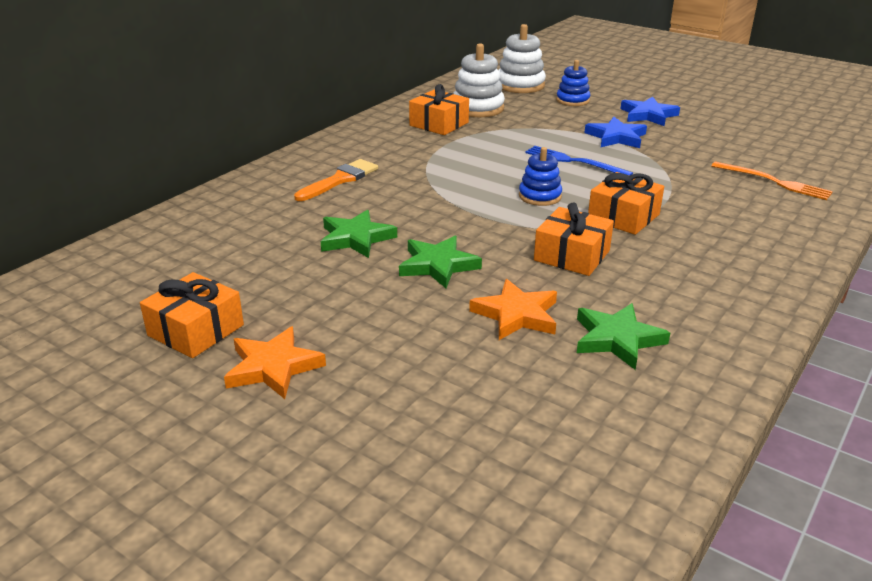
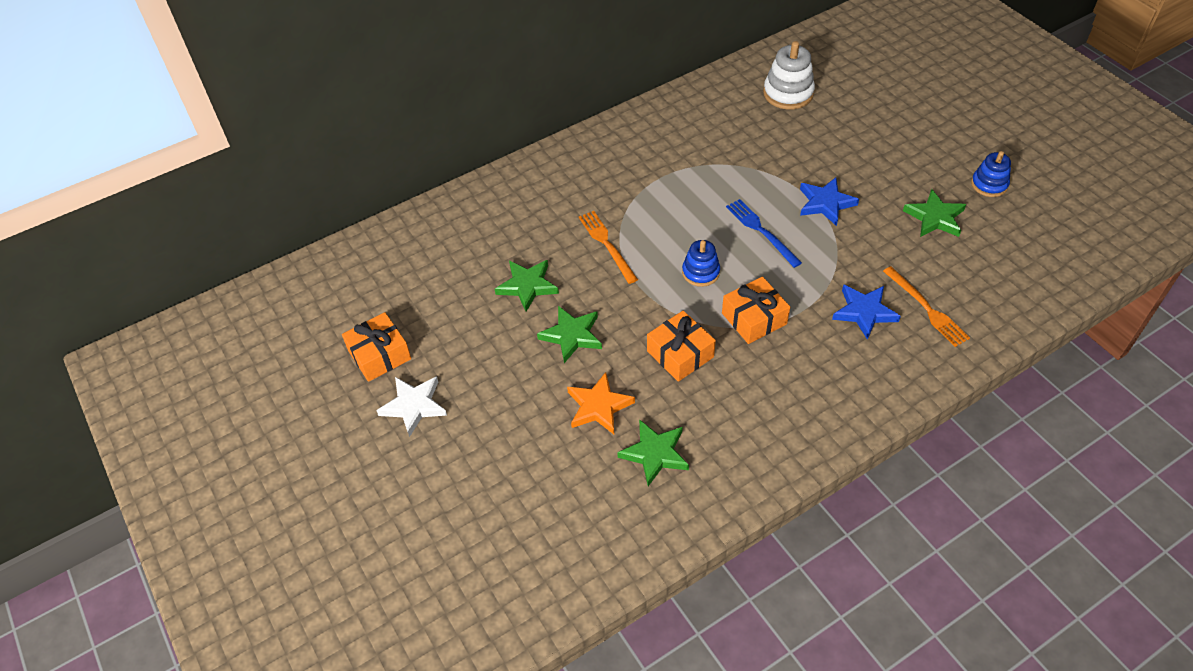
camera: 25 degrees right, 20 degrees up
orange star [224,326,326,399] -> white star [376,376,447,437]
orange brush [294,159,378,201] -> none
orange gift [409,84,469,135] -> none
white stacking toy [453,44,505,117] -> none
blue stacking toy [556,60,590,106] -> blue stacking toy moved to [971,151,1011,197]
blue star [620,97,680,126] -> blue star moved to [832,284,901,340]
none -> orange fork [579,211,638,284]
none -> green star [903,189,966,237]

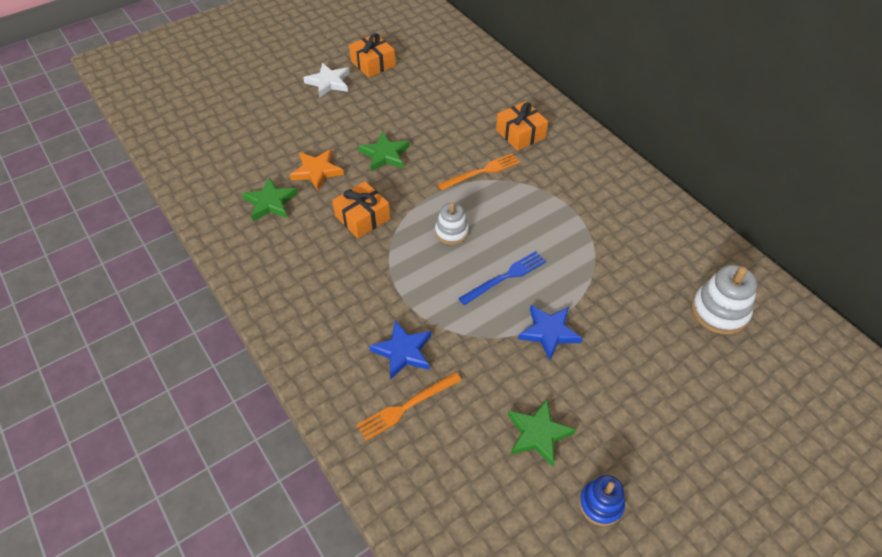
camera: 85 degrees right, 0 degrees up
green star [495,260,559,312] -> none
blue stacking toy [682,240,720,287] -> white stacking toy [435,202,469,245]
orange gift [722,277,790,344] -> orange gift moved to [496,101,548,151]

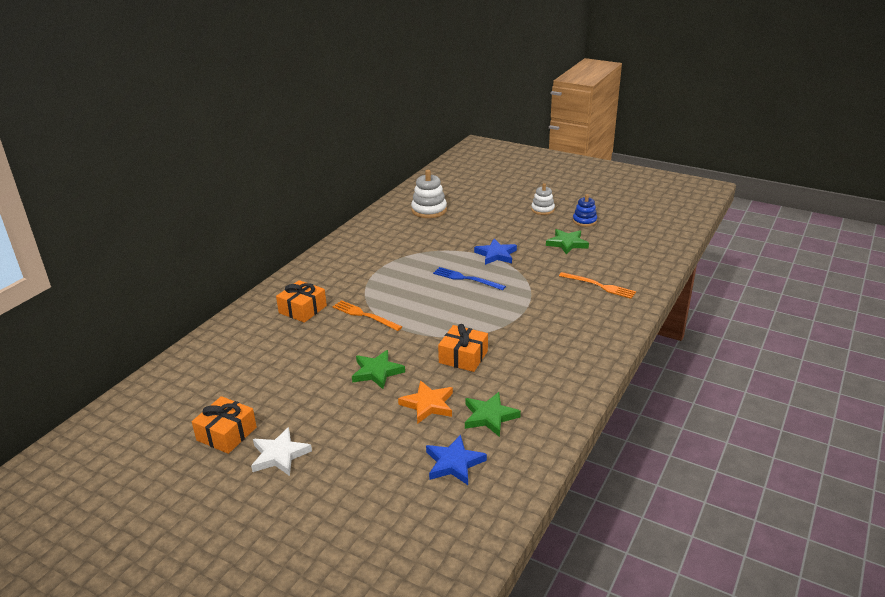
camera: 115 degrees left, 20 degrees down
blue star [369,320,431,380] -> blue star moved to [426,435,487,485]
white stacking toy [435,202,469,245] -> white stacking toy moved to [531,183,555,215]

